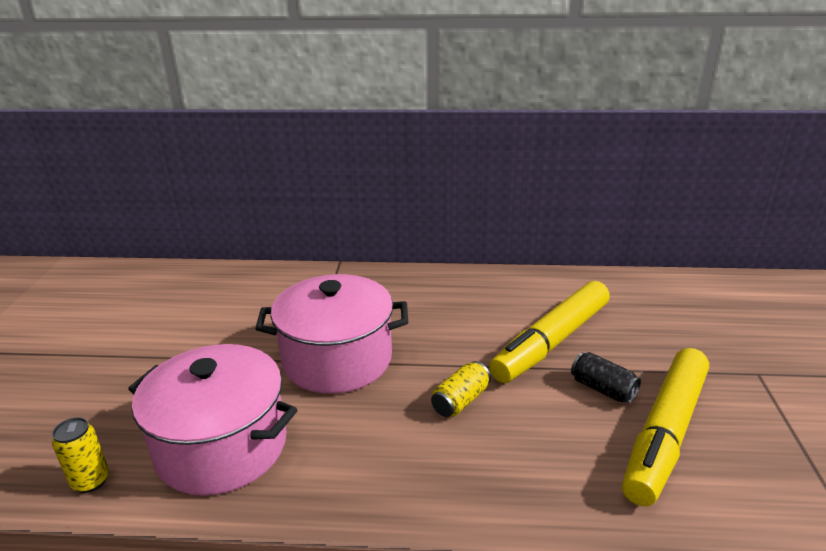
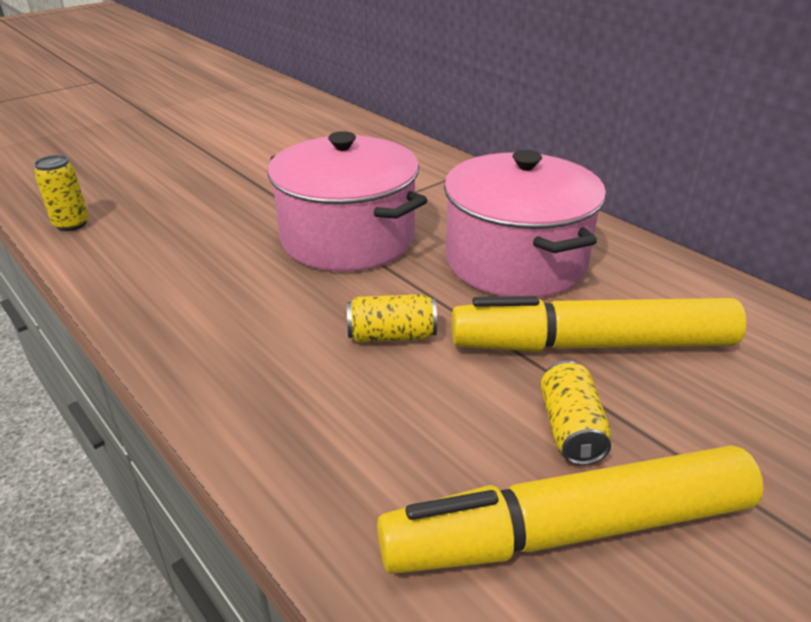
camera: 45 degrees right, 5 degrees up
pink pot [128,344,297,496] -> pink pot moved to [444,150,606,298]
black can [571,352,641,404] -> yellow can [540,361,611,465]

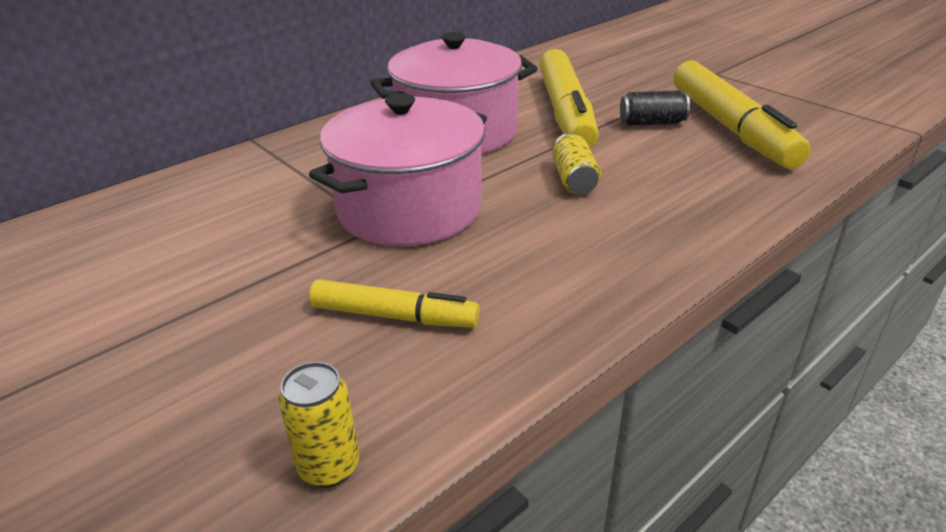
camera: 90 degrees left, 0 degrees up
yellow can [540,361,611,465] -> black can [620,90,690,126]
none -> yellow marker [309,279,480,328]

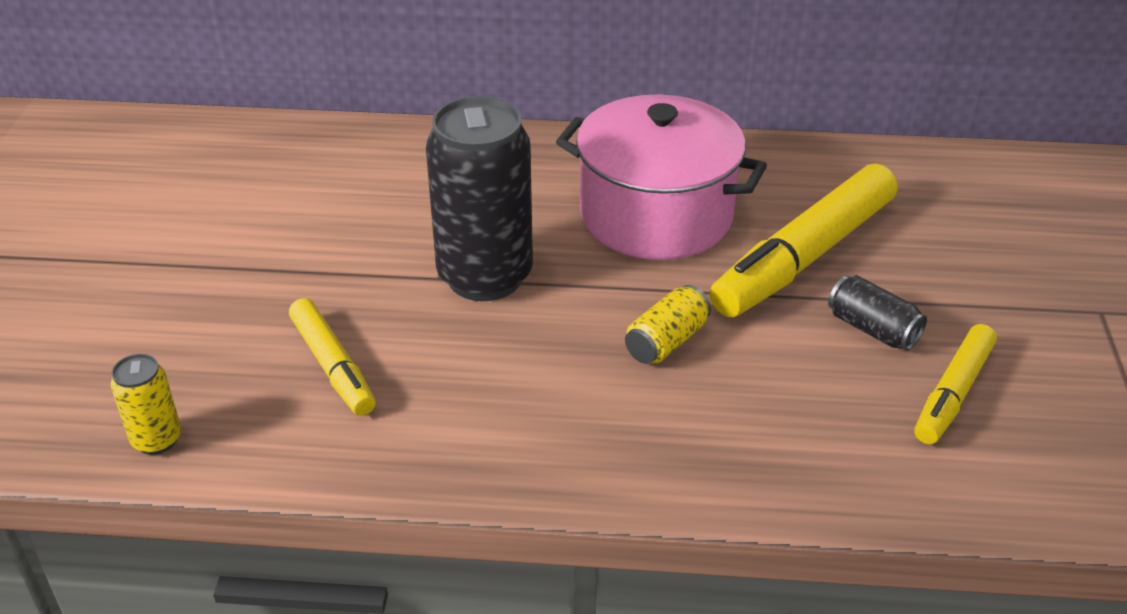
camera: 45 degrees right, 5 degrees up
pink pot [309,93,487,246] -> black can [426,96,533,301]
yellow marker [673,60,811,169] -> yellow marker [915,324,997,444], size x0.57

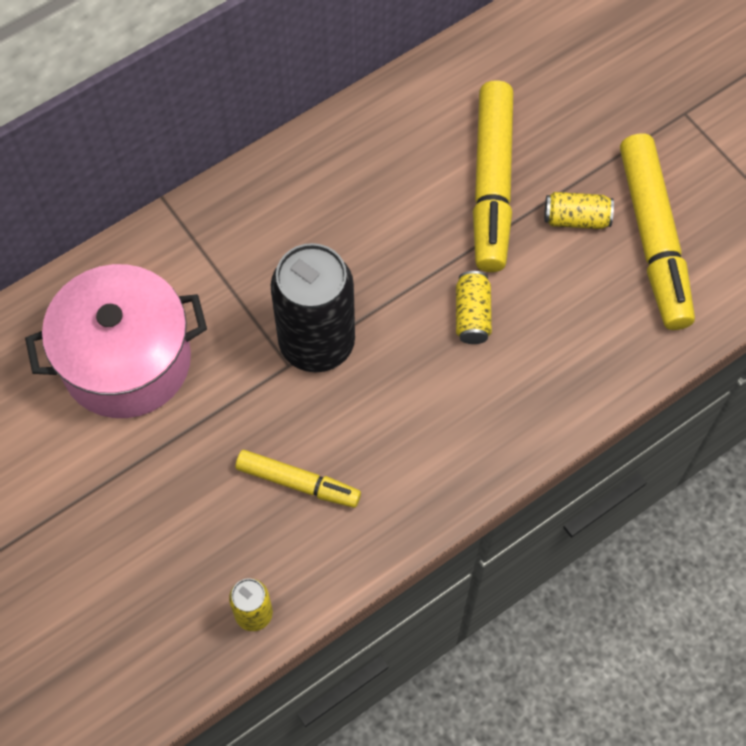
camera: 40 degrees left, 25 degrees up
pink pot [556,95,767,260] -> pink pot moved to [25,264,207,418]
black can [828,275,927,351] -> yellow can [544,192,614,229]
yellow marker [915,324,997,444] -> yellow marker [620,133,695,330], size x1.77

